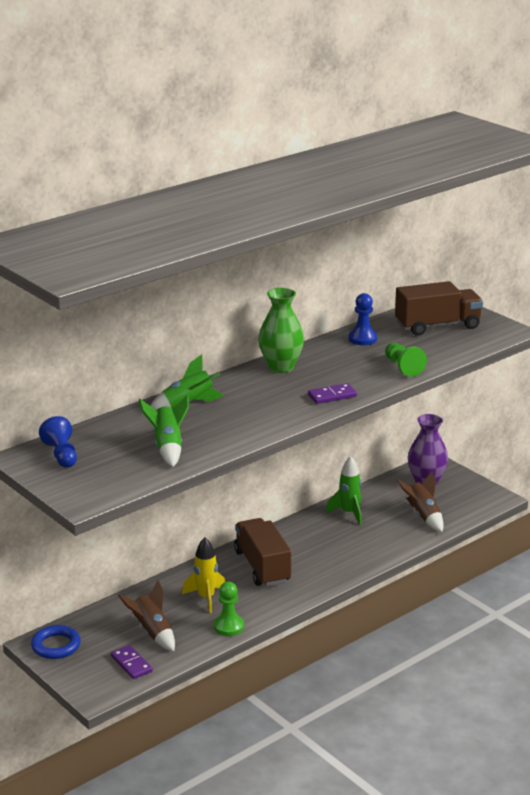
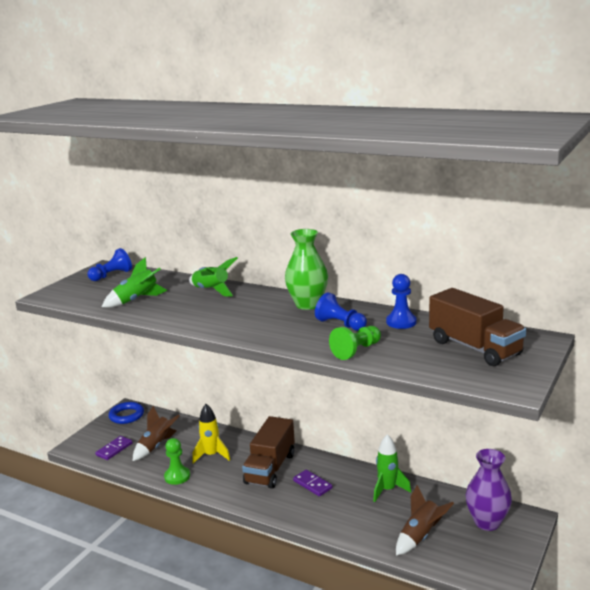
camera: 70 degrees right, 5 degrees down
brown truck [234,518,291,587] -> brown truck turned 150 degrees clockwise [242,416,295,489]
purple domino [308,383,357,404] -> purple domino moved to [293,470,332,496]
none -> blue pawn [315,292,367,331]

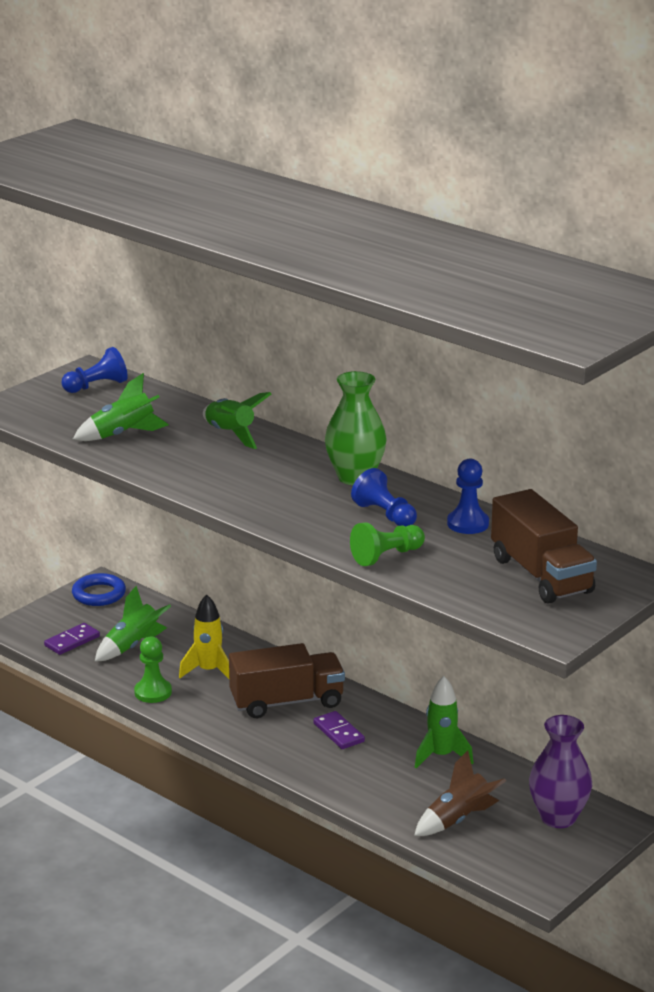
camera: 10 degrees right, 5 degrees up
brown rocket [133,406,180,461] -> green rocket [95,586,171,661]
brown truck [242,416,295,489] -> brown truck turned 135 degrees counterclockwise [229,643,345,718]

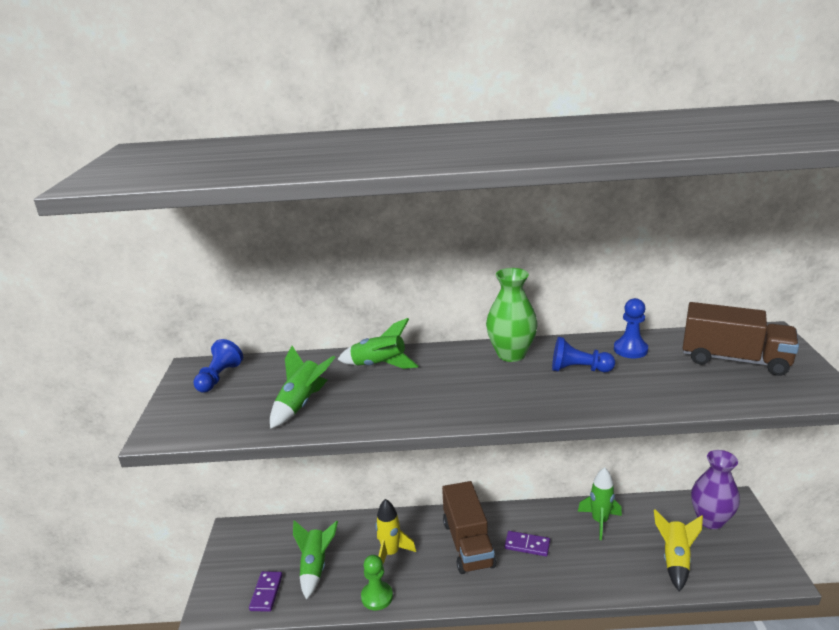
camera: 40 degrees left, 0 degrees up
blue ring [72,573,126,606] -> none
brown truck [229,643,345,718] -> brown truck turned 135 degrees clockwise [442,481,496,574]
green pawn [350,522,425,566] -> none
brown rocket [414,750,506,836] -> yellow rocket [654,509,703,592]

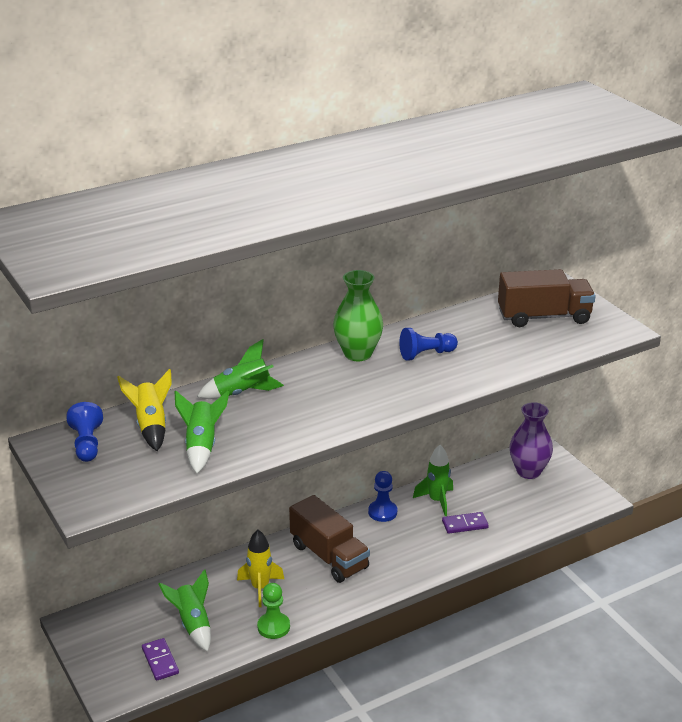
camera: 30 degrees left, 5 degrees up
purple domino [505,531,550,556] -> purple domino moved to [442,512,489,534]
blue pawn [614,298,648,358] -> blue pawn moved to [368,471,397,522]
yellow rocket [654,509,703,592] -> yellow rocket moved to [117,369,172,451]

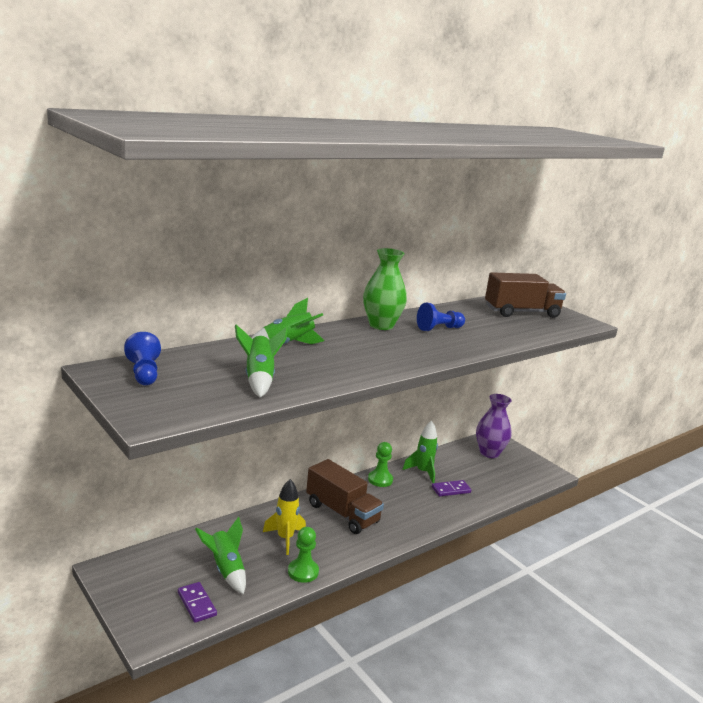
camera: 10 degrees left, 10 degrees down
yellow rocket [117,369,172,451] -> none
blue pawn [368,471,397,522] -> green pawn [368,442,393,487]

